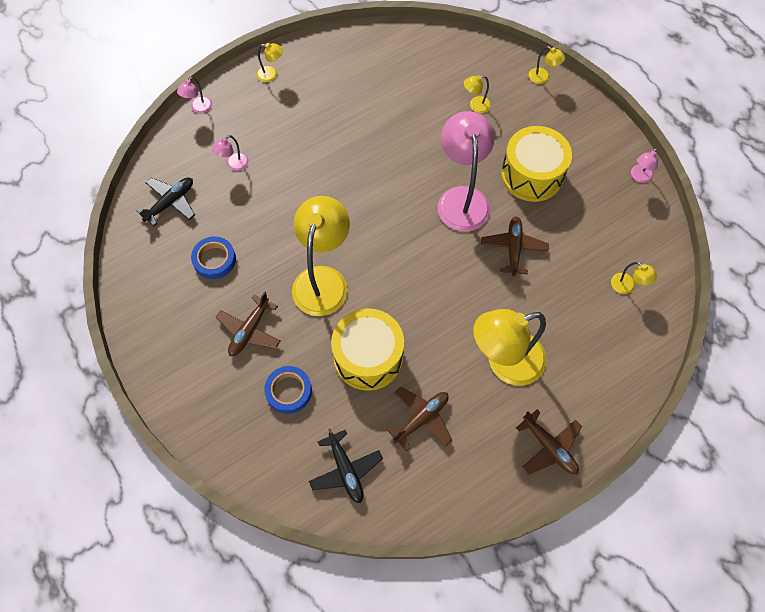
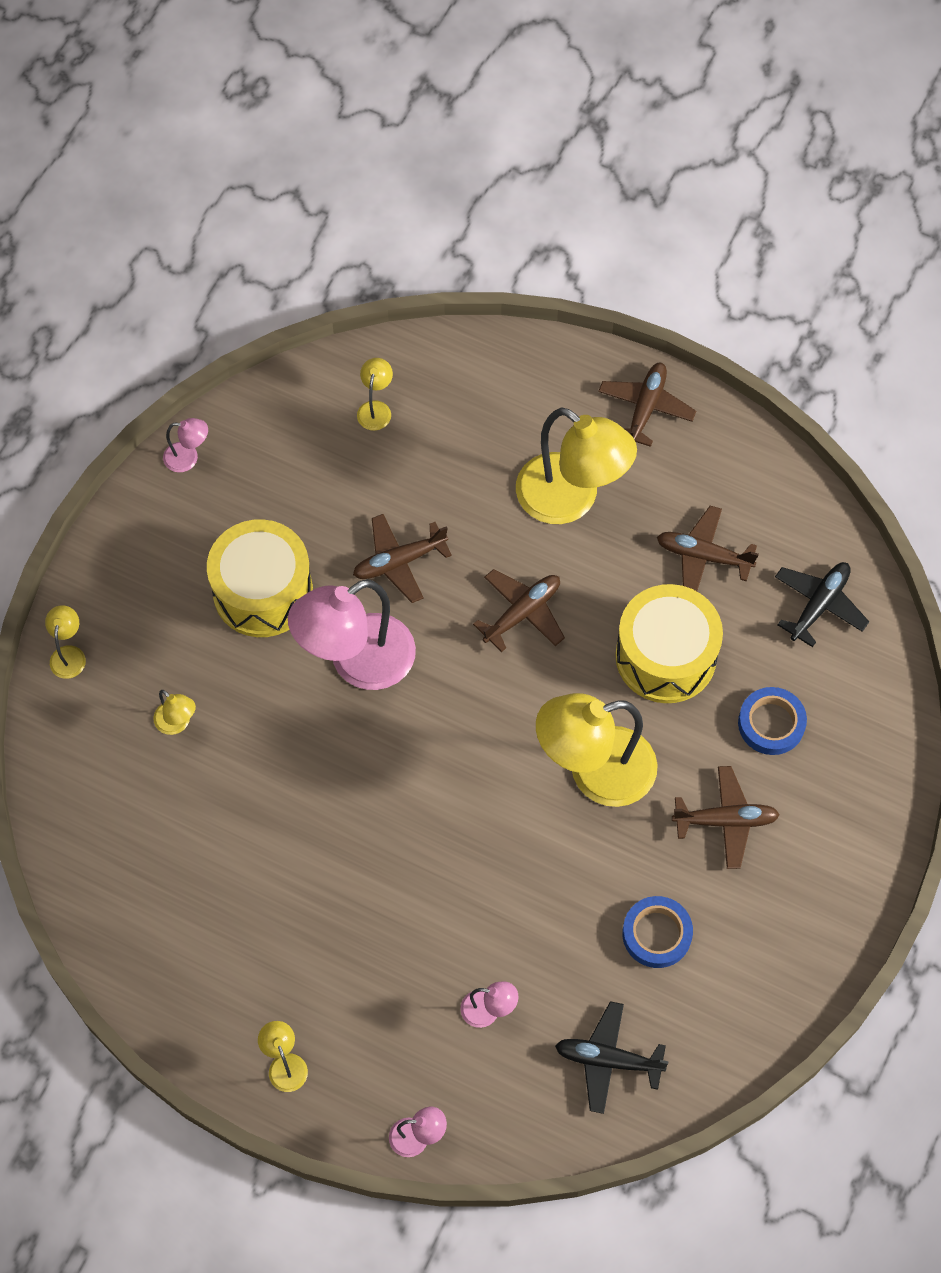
camera: 120 degrees left, 0 degrees up
none -> brown plane [473,569,565,652]

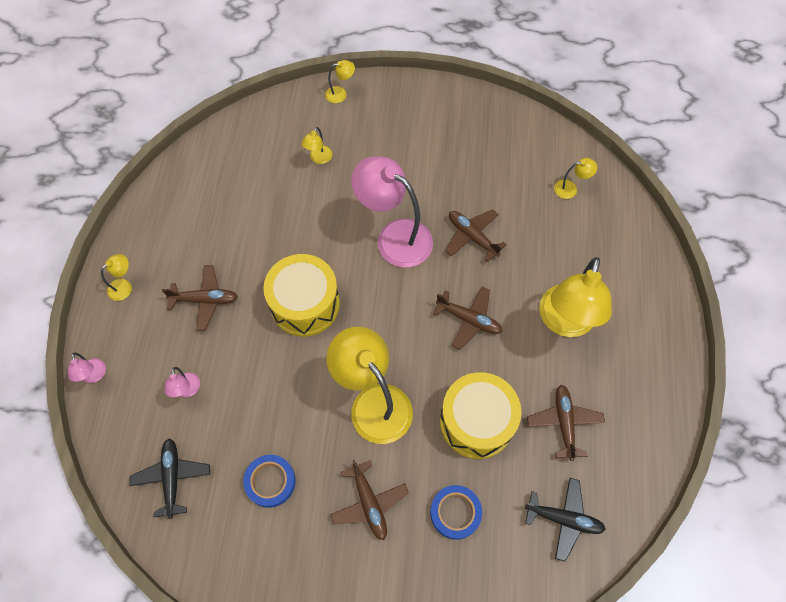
camera: 70 degrees right, 0 degrees up
pink lamp [163,418,208,472] -> none
yellow drum [207,519,313,637] -> yellow drum moved to [263,254,340,337]
brown plane [598,363,696,447] -> brown plane moved to [162,265,238,331]

